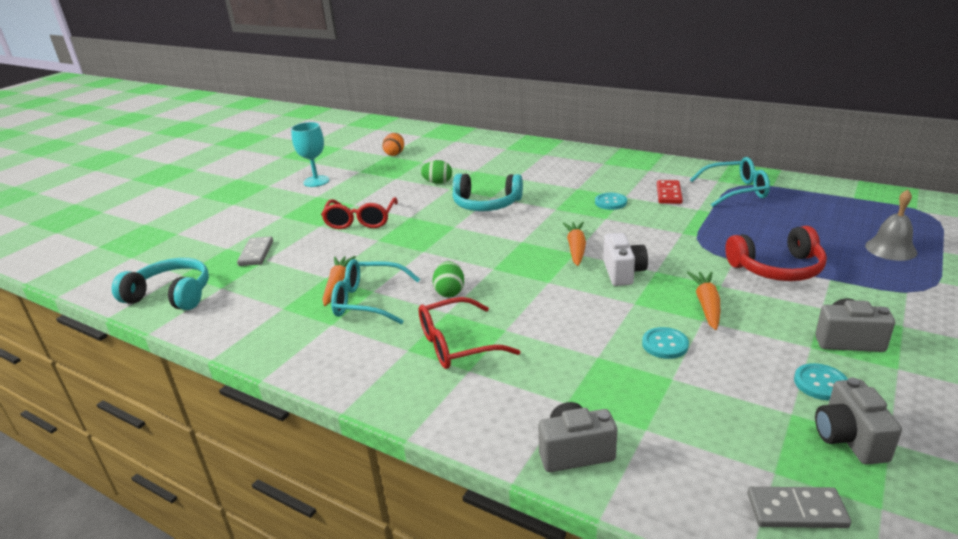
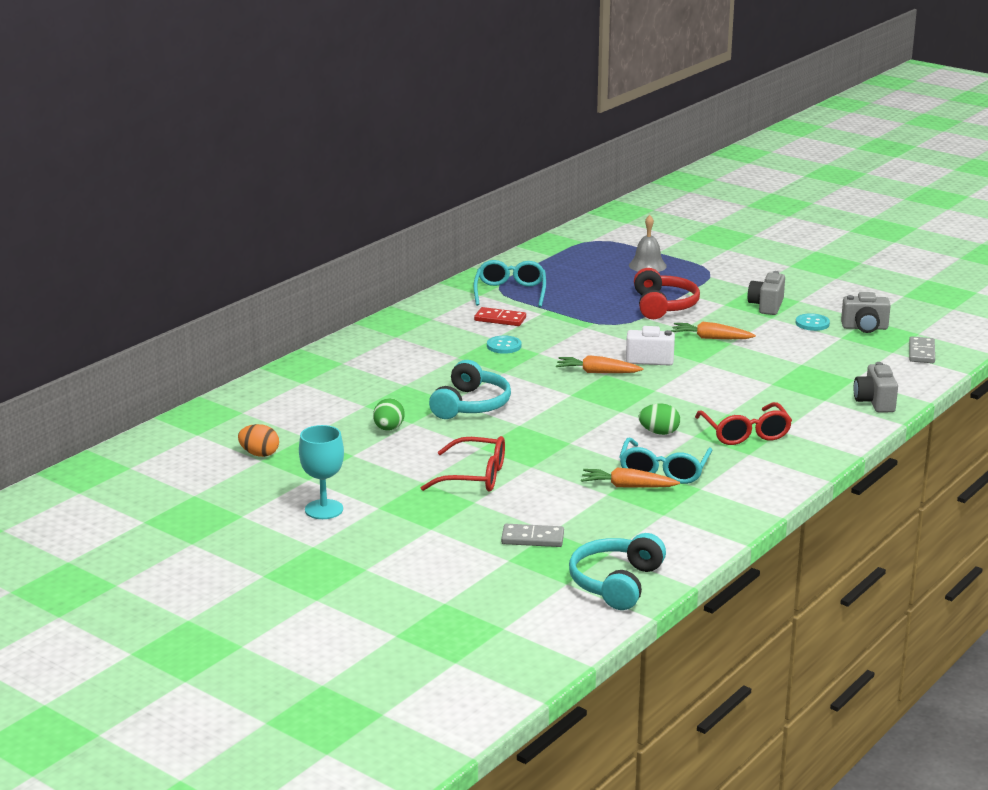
camera: 85 degrees left, 5 degrees down
turquoise button [642,327,689,359] -> none

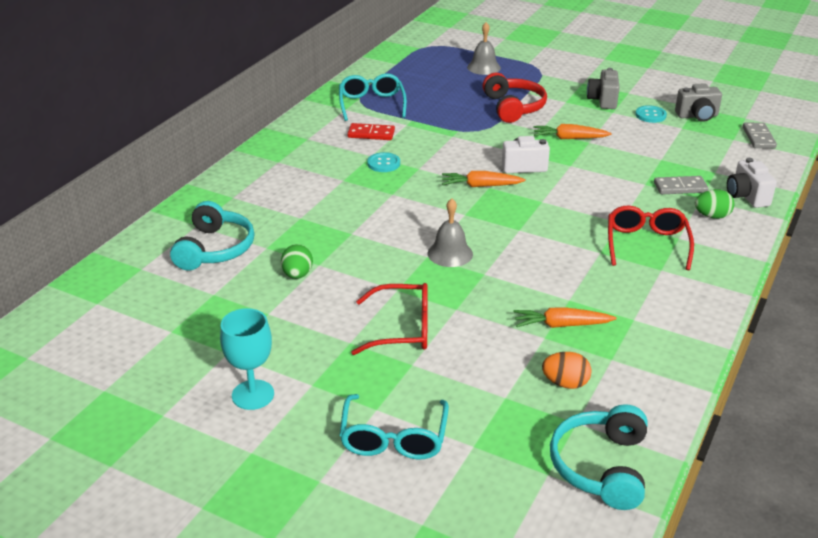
camera: 10 degrees left, 10 degrees up
orange egg [238,424,279,457] -> orange egg moved to [542,352,592,389]
turquoise headphones [429,360,511,419] -> turquoise headphones moved to [170,201,255,271]
grey domino [501,524,564,547] -> grey domino moved to [654,176,709,194]
turquoise glasses [619,438,712,484] -> turquoise glasses moved to [340,394,449,459]
green egg [639,403,680,435] -> green egg moved to [695,189,734,219]
red glasses [695,402,792,445] -> red glasses turned 150 degrees counterclockwise [608,206,694,270]
grey camera [854,362,898,413] -> white camera [727,158,777,208]
none -> grey bell [428,198,473,267]

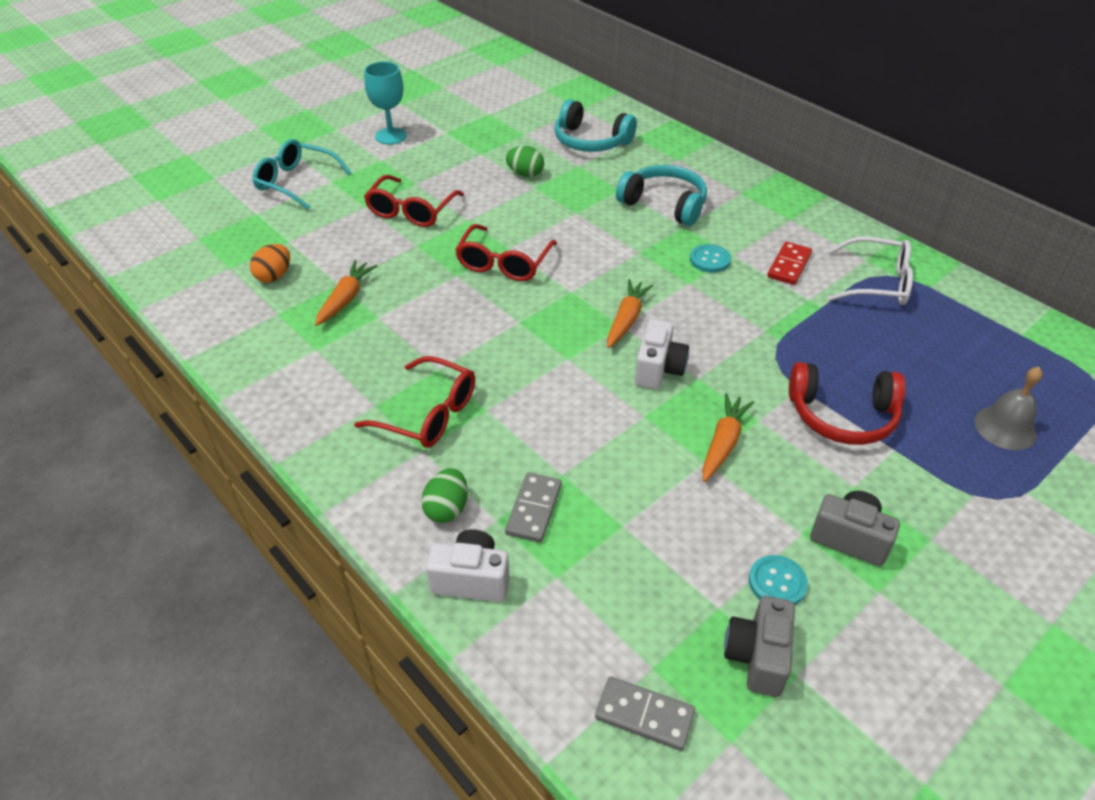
camera: 110 degrees right, 10 degrees up
turquoise glasses [339,73,407,121] -> white glasses [828,237,913,305]
grey bell [428,198,473,267] -> red glasses [455,224,557,281]
turquoise headphones [550,404,648,510] -> turquoise headphones moved to [616,165,707,226]

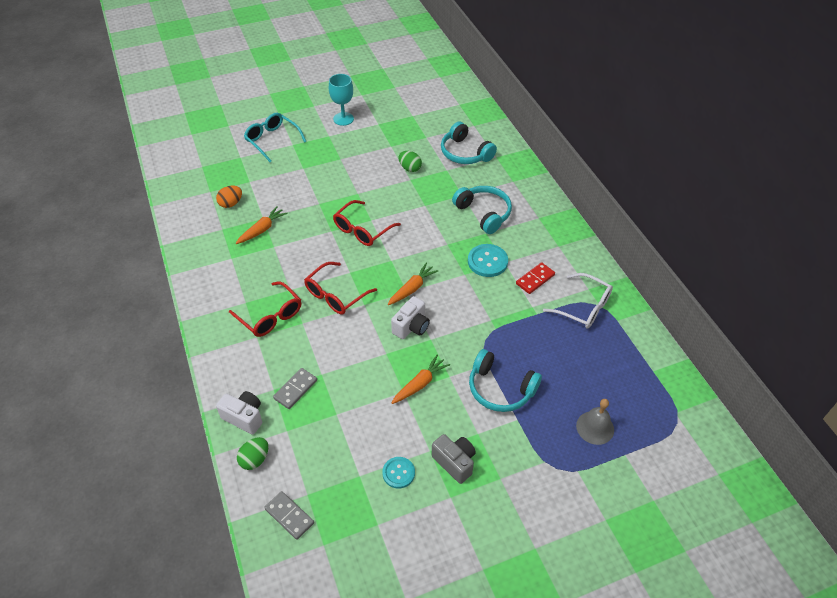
camera: 20 degrees right, 5 degrees up
red glasses [364,175,464,227] -> red glasses moved to [304,262,377,314]
green egg [421,468,468,523] -> green egg moved to [237,437,268,470]
turquoise button [690,244,731,273] -> turquoise button [468,244,508,277], size x1.53
grey camera [724,596,795,697] -> none
red headphones [789,362,906,445] -> turquoise headphones [469,349,542,412]

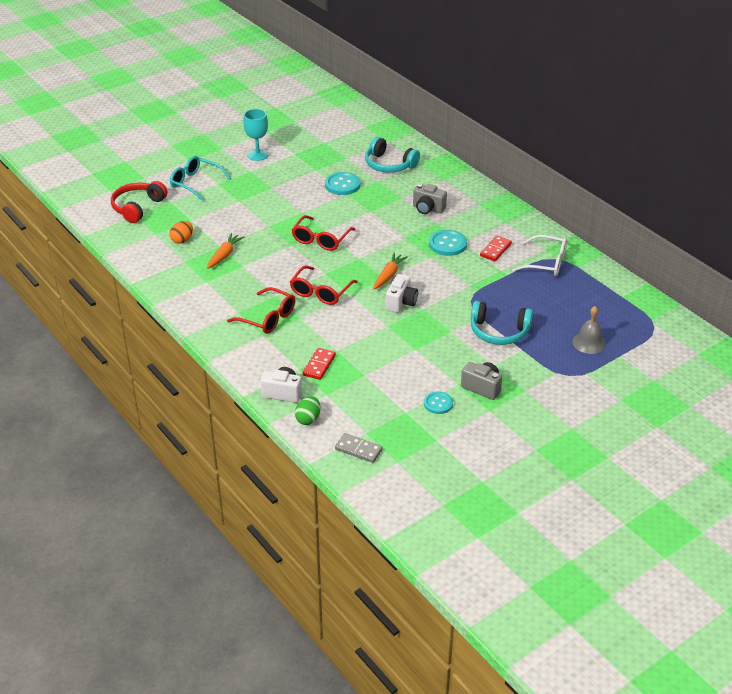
camera: 15 degrees left, 10 degrees down
grey domino [273,368,317,409] -> red domino [303,348,336,380]
orange carrot [392,354,450,404] -> none
green egg [398,151,422,172] -> turquoise button [325,172,361,195]
turquoise headphones [452,186,512,234] -> grey camera [413,184,447,214]
none -> red headphones [111,181,168,223]

